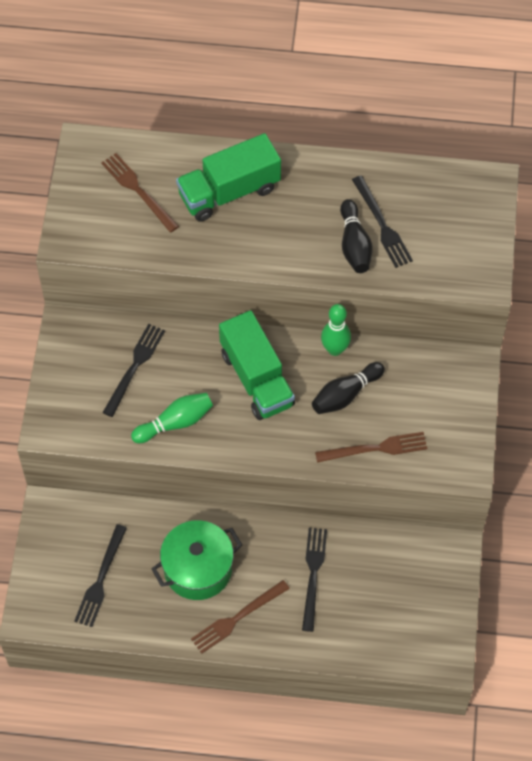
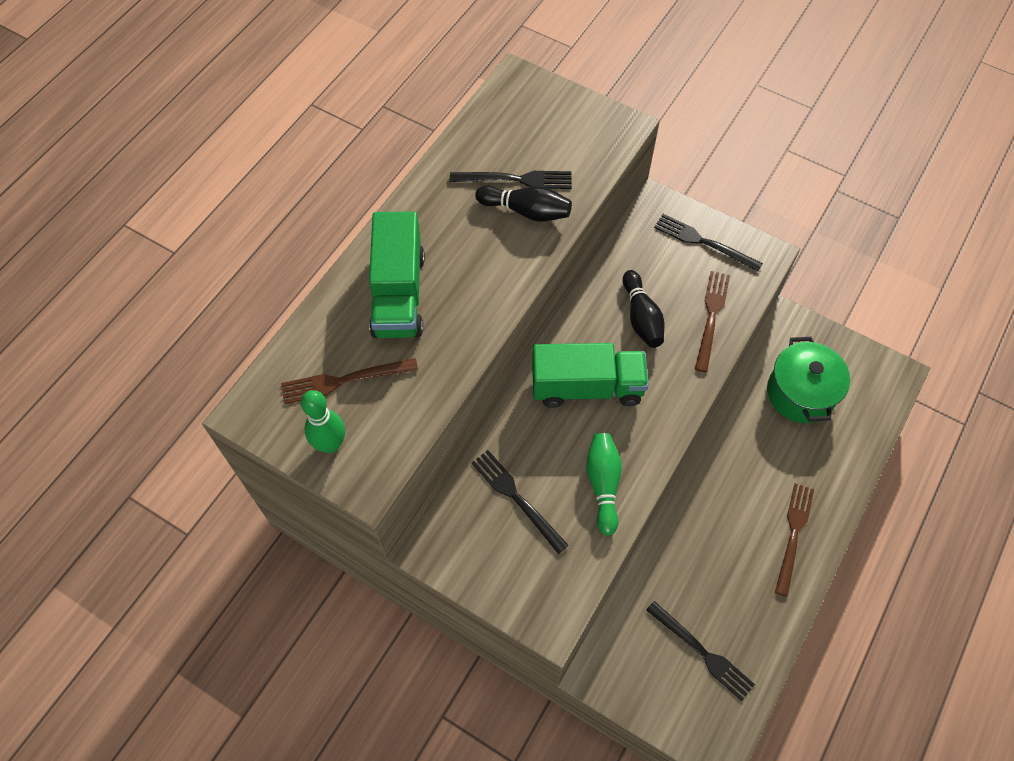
camera: 65 degrees left, 0 degrees up
green pot [152,520,242,600] -> green pot moved to [767,337,850,423]
brown fork [191,580,290,654] -> brown fork turned 150 degrees counterclockwise [775,483,814,597]
black fork [302,528,327,632] -> black fork moved to [654,214,763,272]
green bowling pin [321,304,351,356] -> green bowling pin moved to [301,390,345,453]

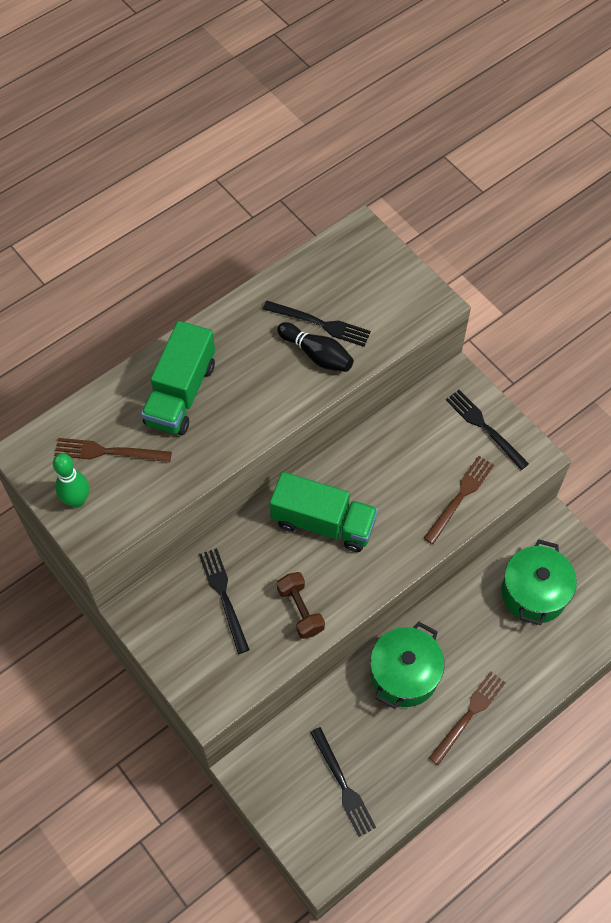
camera: 20 degrees right, 0 degrees up
green bowling pin [586,433,622,536] -> brown dumbbell [277,572,325,639]
black bowling pin [623,270,664,348] -> none
none -> green pot [370,622,445,709]

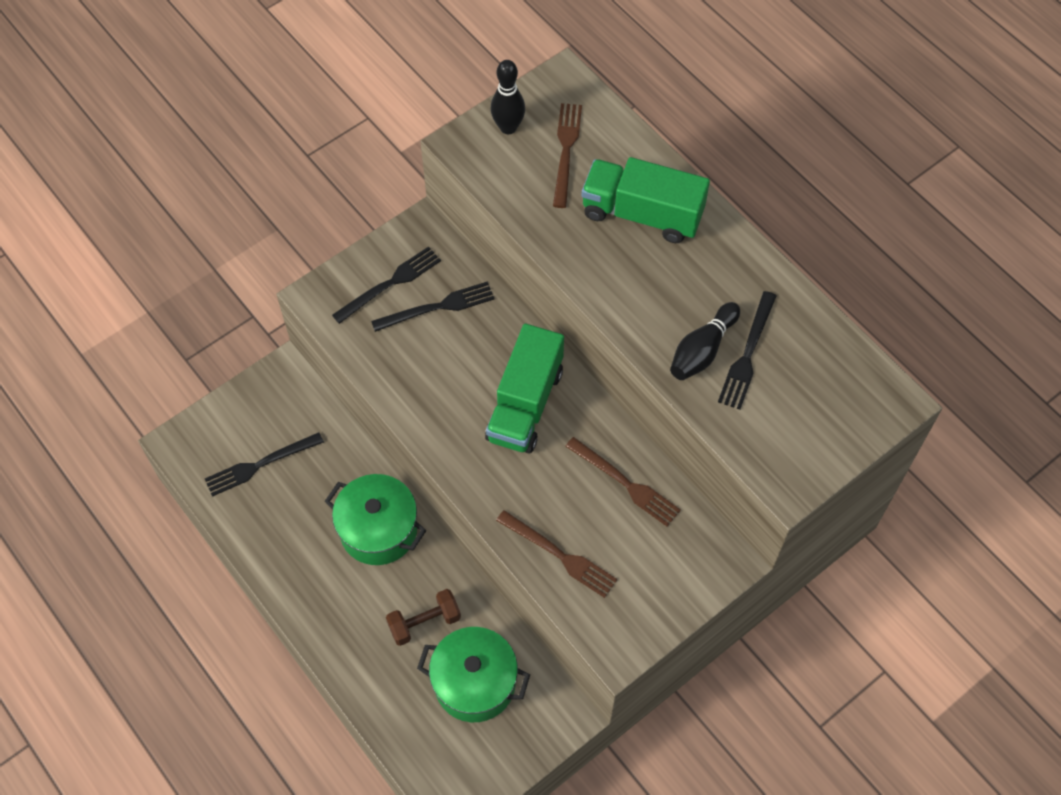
camera: 90 degrees right, 0 degrees up
green bowling pin [53,453,89,508] -> black bowling pin [491,60,525,134]
brown dumbbell [277,572,325,639] -> brown dumbbell moved to [386,589,461,646]
brown fork [429,671,506,765] -> brown fork moved to [565,437,681,527]
black fork [446,390,529,470] -> black fork moved to [332,246,441,324]

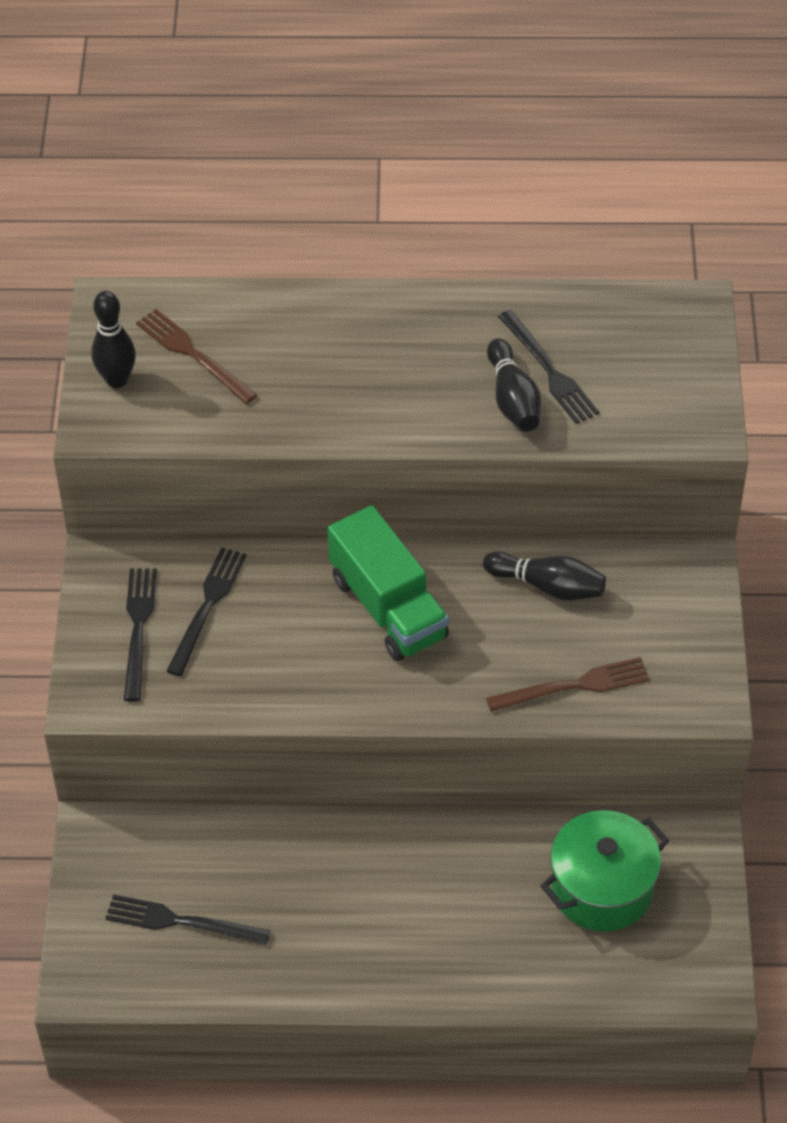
camera: 50 degrees left, 10 degrees down
black fork [205,432,324,497] -> black fork turned 90 degrees clockwise [105,894,271,945]
green pot [325,474,426,565] -> none
brown dumbbell [386,589,461,646] -> none
brown fork [565,437,681,527] -> black bowling pin [483,551,606,600]
green truck [581,157,710,243] -> none

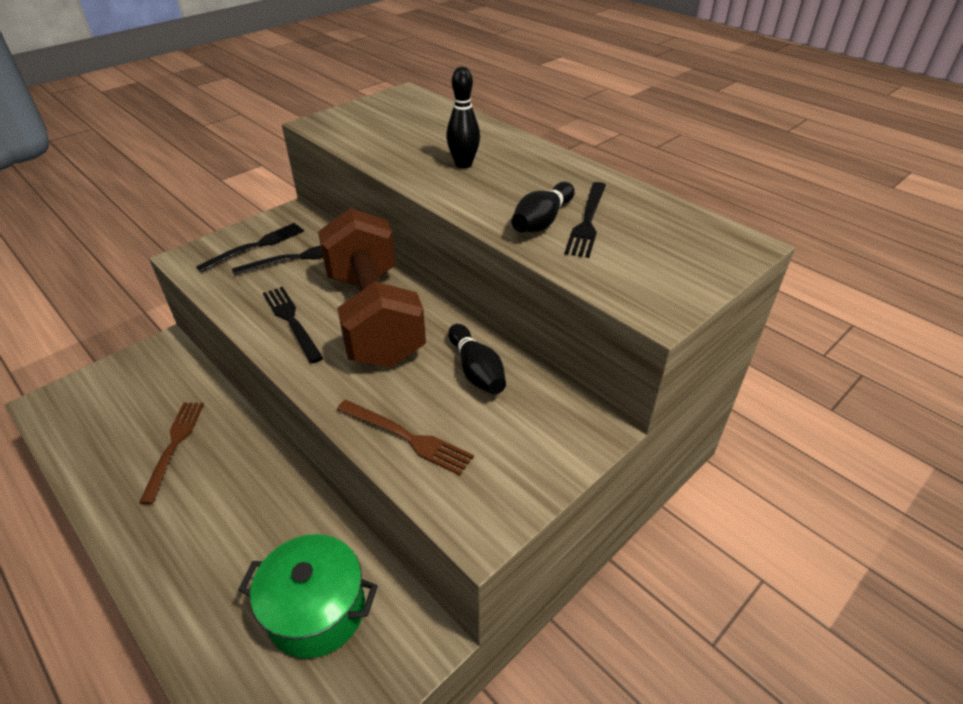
camera: 45 degrees right, 10 degrees down
black bowling pin [91,291,136,388] -> black bowling pin moved to [446,67,480,168]
black fork [105,894,271,945] -> black fork moved to [263,287,323,364]
brown fork [136,309,257,404] -> brown fork moved to [139,403,204,505]
green truck [328,505,449,661] -> brown dumbbell [318,208,426,368]

